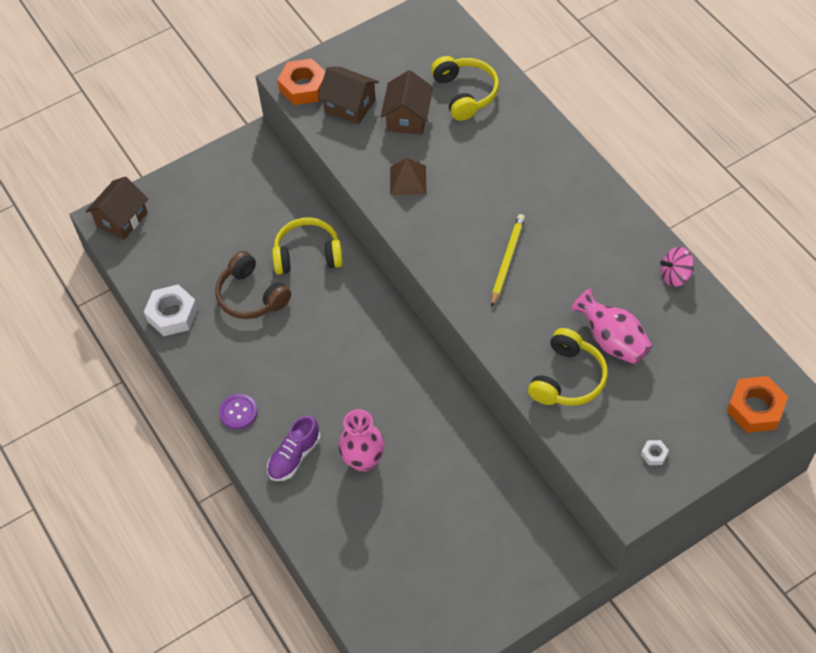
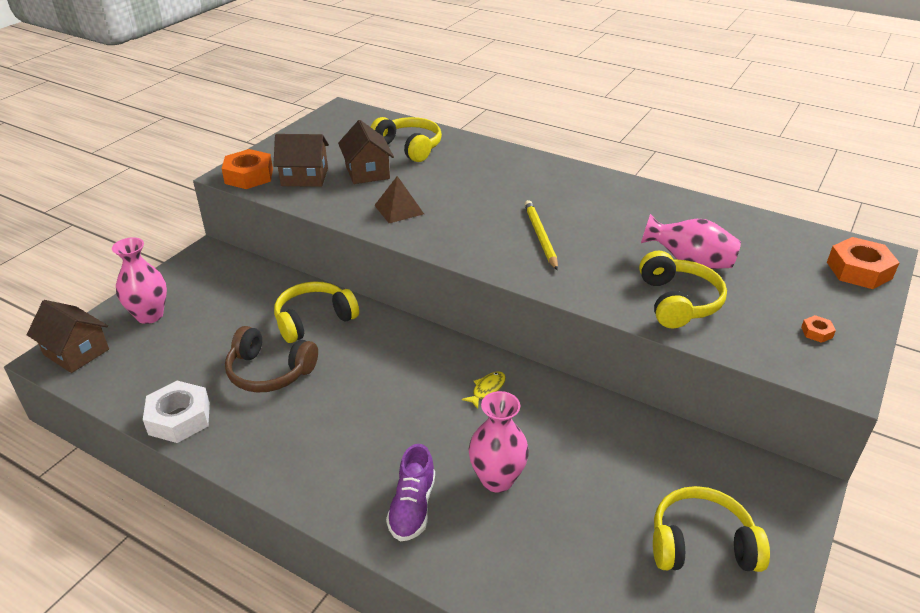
camera: 30 degrees left, 20 degrees down
brown house [85,177,148,240] -> brown house turned 60 degrees counterclockwise [27,300,109,373]
purple button [219,394,258,429] -> none
white nut [641,440,669,465] -> orange nut [801,315,836,343]
pink spinning top [660,247,694,287] -> none
none -> pink vase [112,237,167,324]
none -> yellow fish [462,371,506,409]
none -> yellow headphones [653,486,770,572]

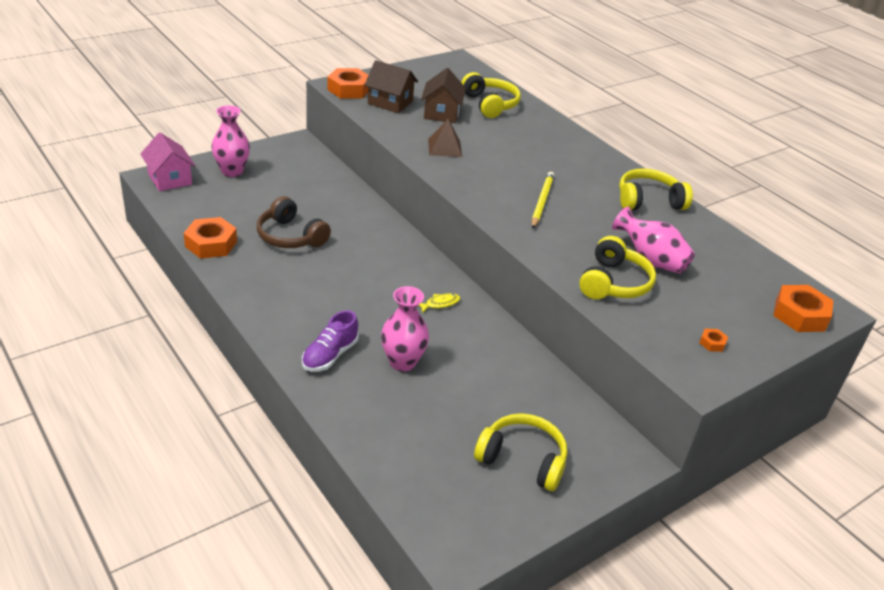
camera: 20 degrees right, 0 degrees up
brown house [27,300,109,373] -> pink house [140,133,195,191]
white nut [143,381,210,443] -> orange nut [184,217,237,259]
yellow headphones [274,281,359,343] -> yellow headphones moved to [619,168,693,210]

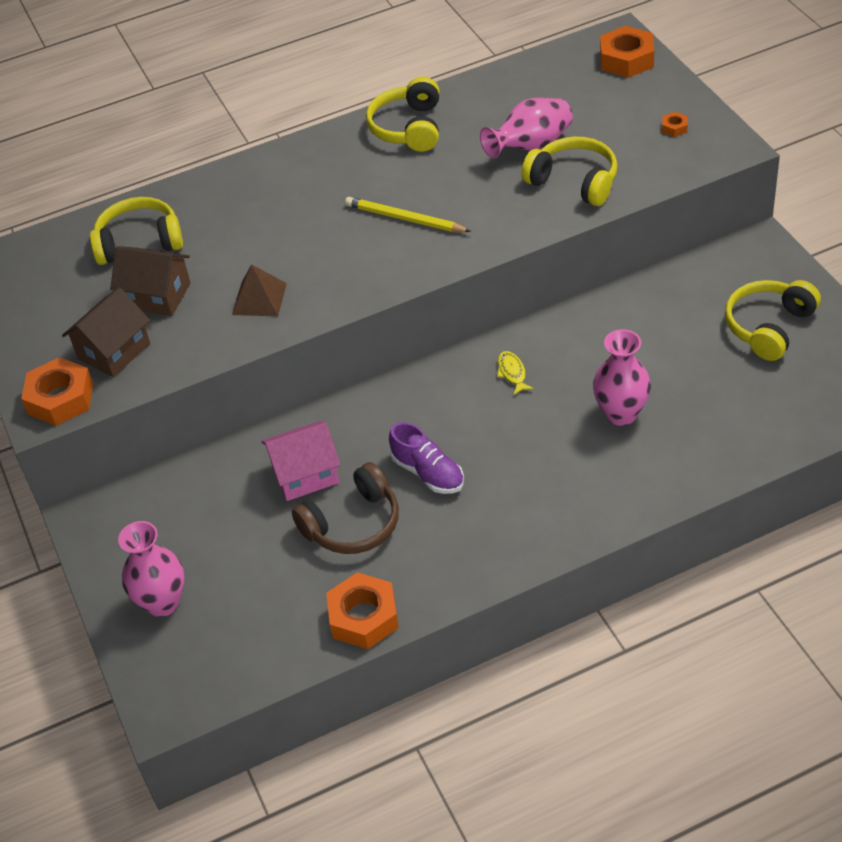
camera: 70 degrees left, 10 degrees up
pink house [140,133,195,191] -> pink house moved to [261,421,341,501]
purple shoe [302,310,358,371] -> purple shoe moved to [389,422,464,494]

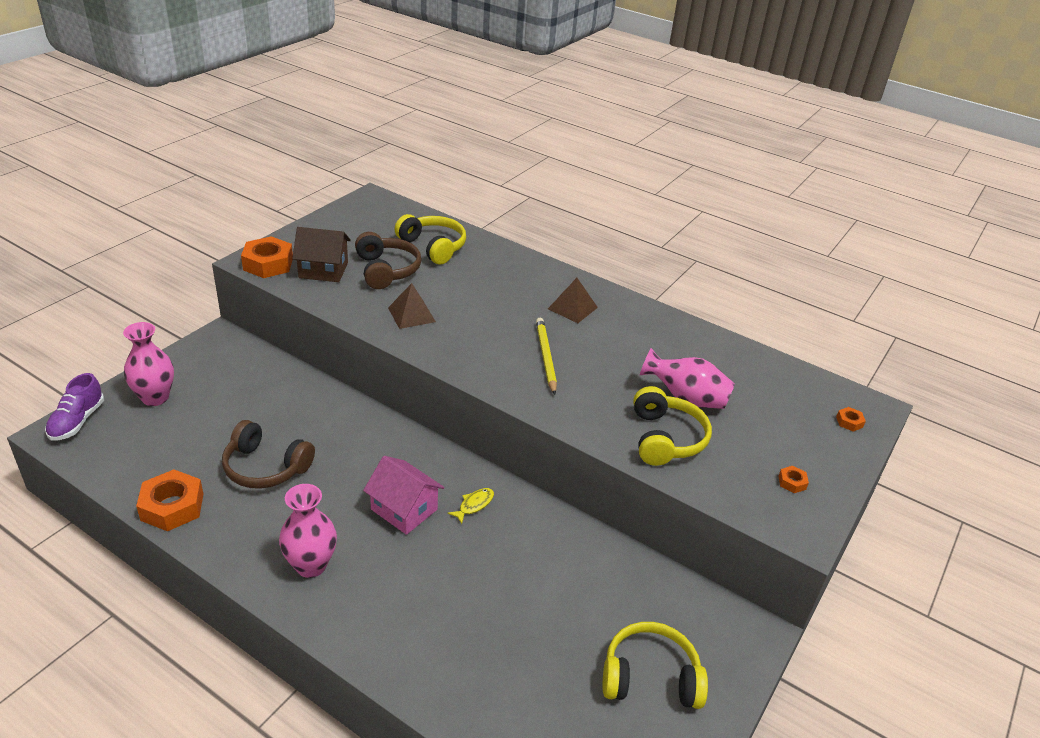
camera: 50 degrees right, 10 degrees down
brown house [110,246,191,316] -> brown headphones [355,232,421,289]
pink house [261,421,341,501] -> pink house moved to [363,456,444,535]
yellow headphones [366,77,439,152] -> none
purple shoe [389,422,464,494] -> purple shoe moved to [45,373,104,441]
pink vase [593,329,651,426] -> pink vase moved to [279,484,337,578]
orange nut [600,26,654,78] -> orange nut [836,407,866,431], size x0.45
none -> brown pyramid [548,278,598,323]

